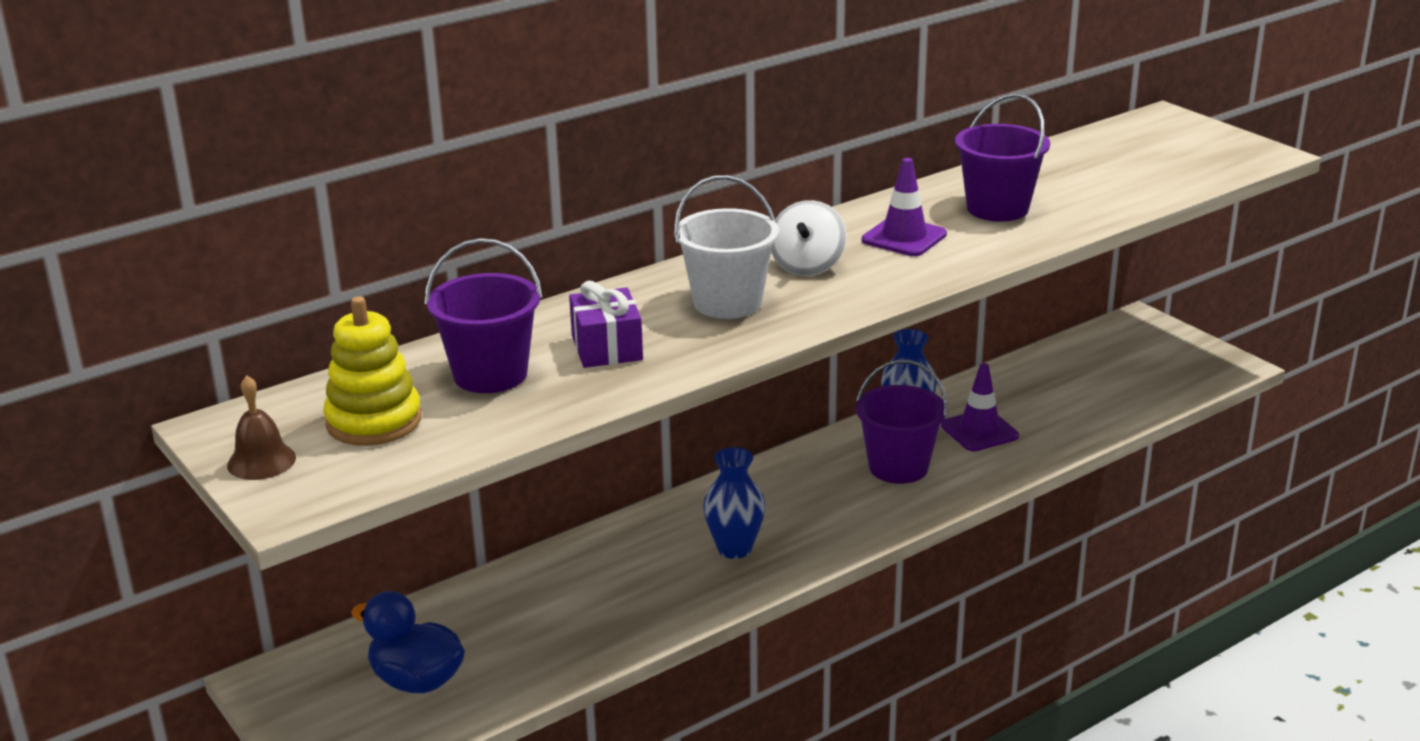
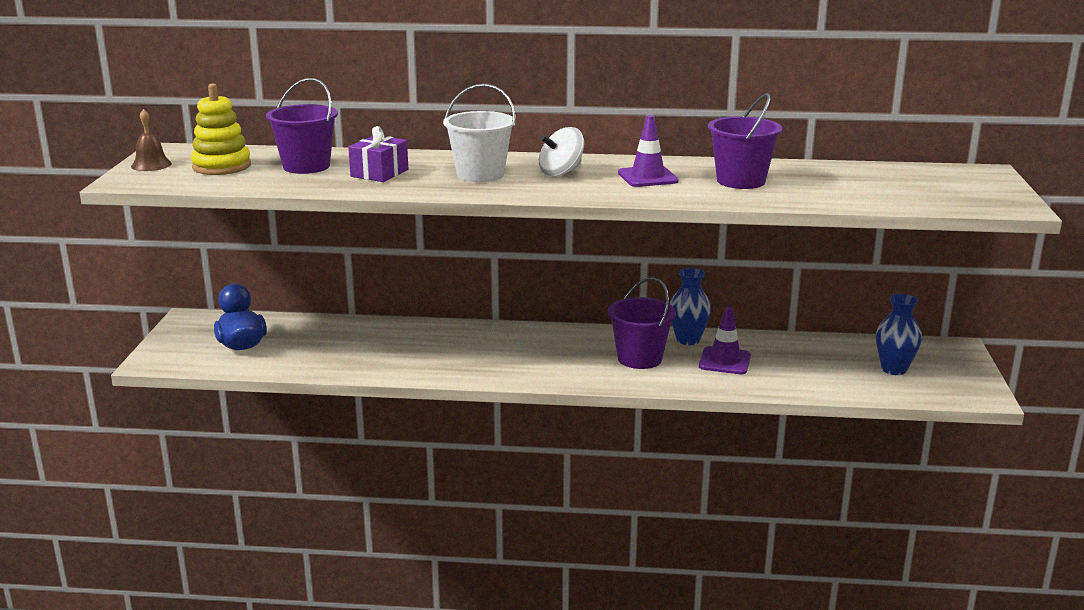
camera: 40 degrees right, 5 degrees down
blue vase [703,447,765,559] -> blue vase moved to [876,294,922,375]

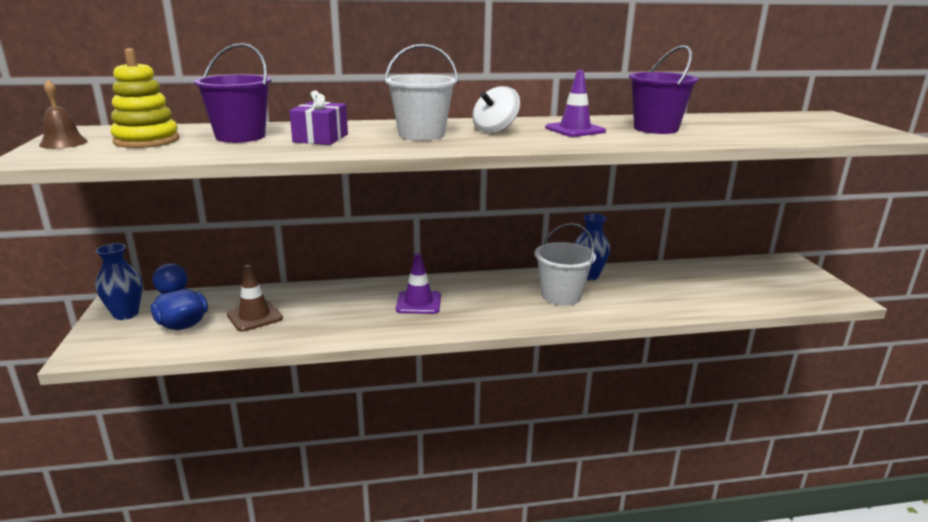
camera: 15 degrees left, 0 degrees up
purple bucket [608,277,676,369] -> white bucket [535,223,596,306]
purple traffic cone [699,306,751,374] -> purple traffic cone moved to [396,253,441,314]
blue vase [876,294,922,375] -> blue vase moved to [95,243,143,320]
none -> brown traffic cone [227,265,283,331]

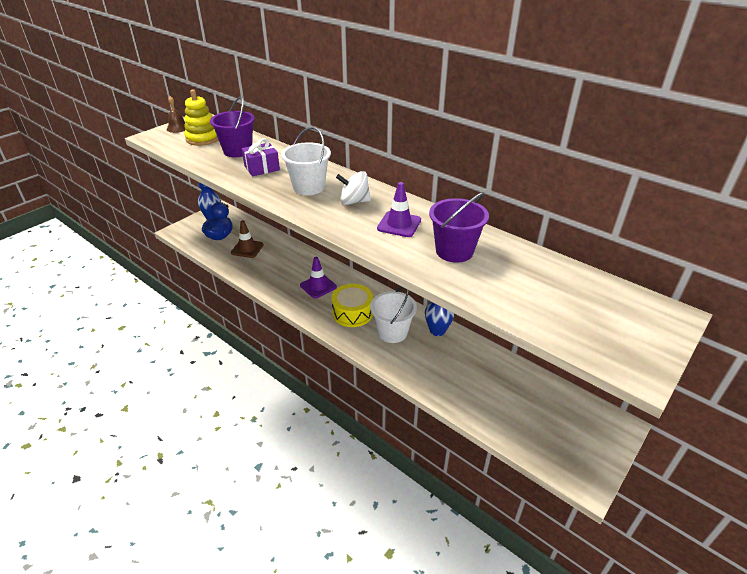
camera: 50 degrees right, 15 degrees up
none -> yellow drum [331,284,373,327]

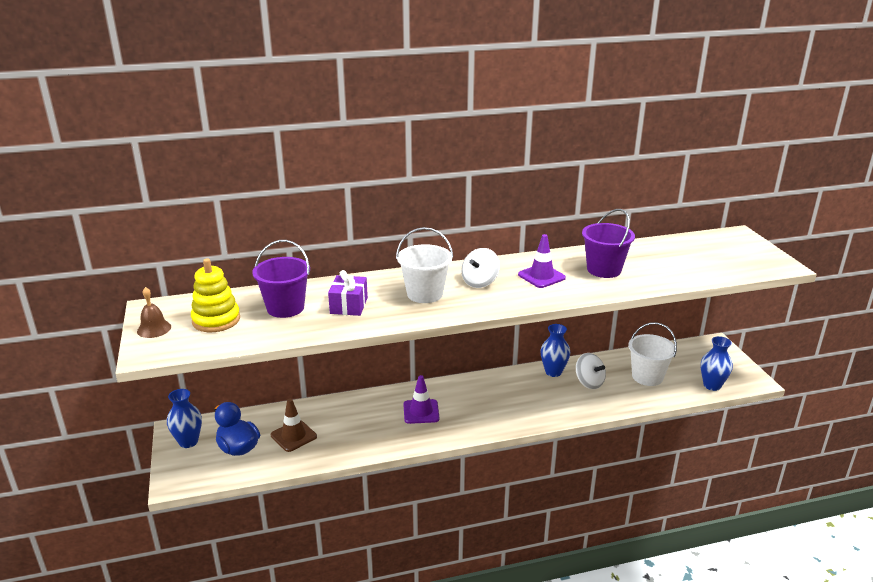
camera: 55 degrees left, 10 degrees down
yellow drum [331,284,373,327] -> none
white bucket [370,286,417,343] -> white bucket moved to [628,322,677,386]
none -> white spinning top [576,353,606,389]
none -> blue vase [701,336,733,391]

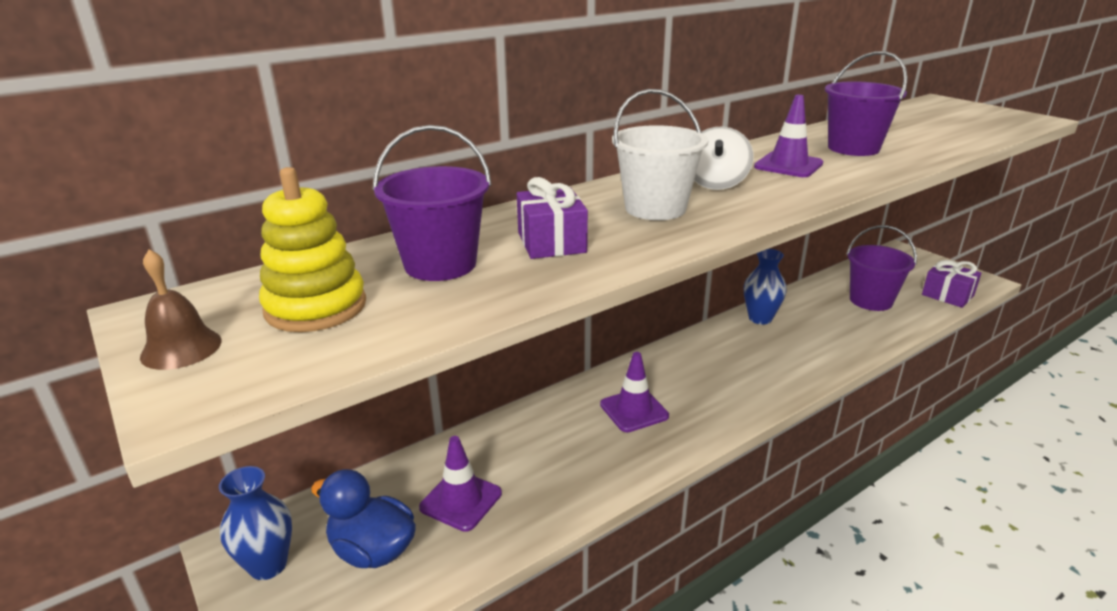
camera: 20 degrees left, 0 degrees up
brown traffic cone [271,399,317,452] -> purple traffic cone [419,436,502,532]
white spinning top [576,353,606,389] -> none
white bucket [628,322,677,386] -> purple bucket [846,225,917,311]
blue vase [701,336,733,391] -> purple gift [922,260,981,308]

